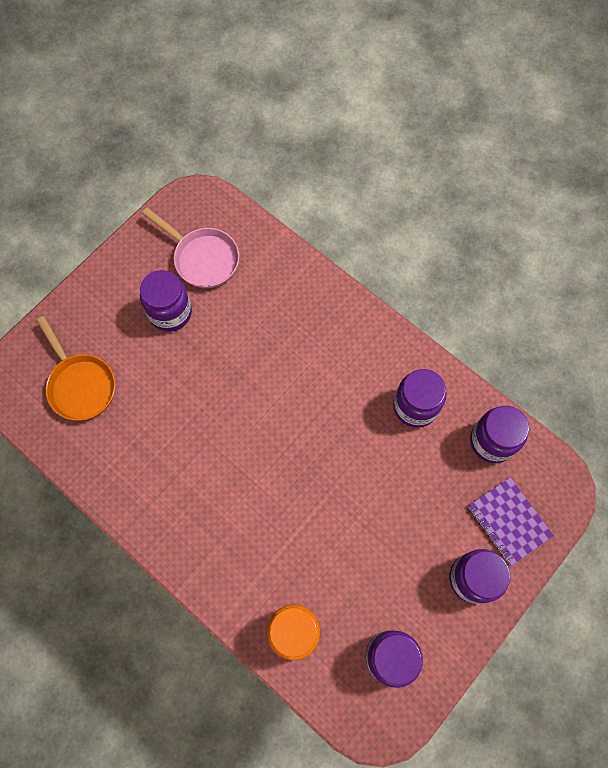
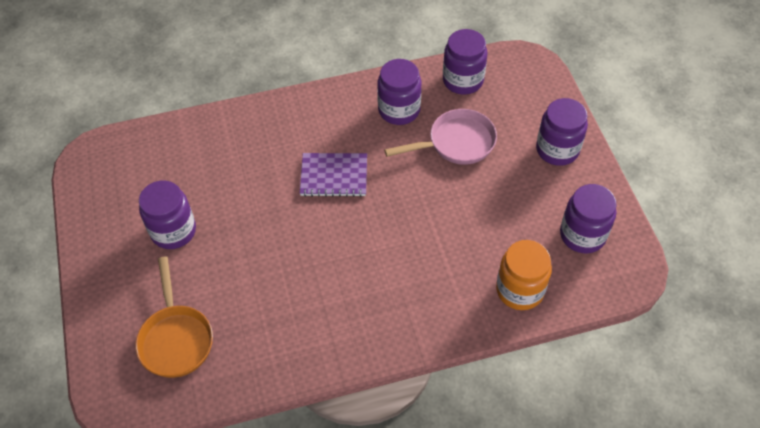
camera: 55 degrees left, 15 degrees down
orange pan [36,316,116,421] -> orange pan turned 75 degrees clockwise [136,256,213,378]
pink pan [142,208,239,288] -> pink pan moved to [384,109,497,165]
purple notebook [468,477,554,566] -> purple notebook moved to [300,153,367,197]

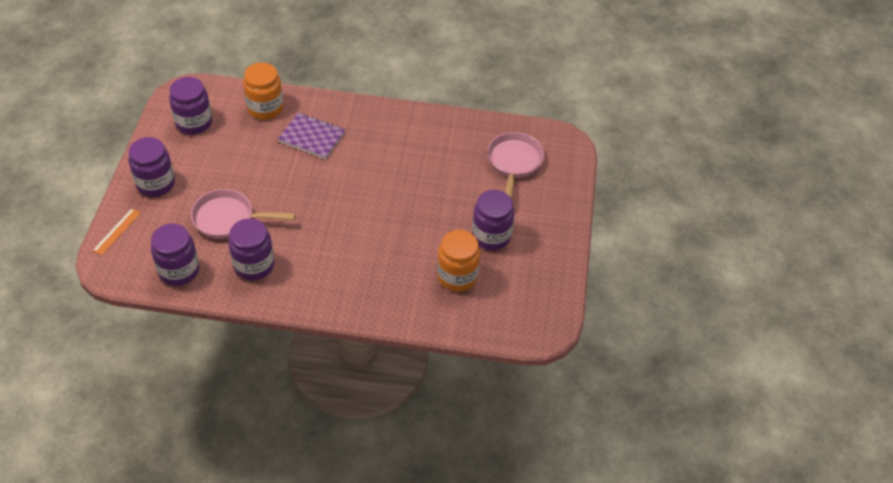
camera: 160 degrees left, 5 degrees down
orange pan [136,256,213,378] -> pink pan [487,132,544,199]
purple notebook [300,153,367,197] -> purple notebook moved to [278,113,345,159]
none -> orange ruler [92,208,141,255]
none -> orange jar [437,230,480,292]

